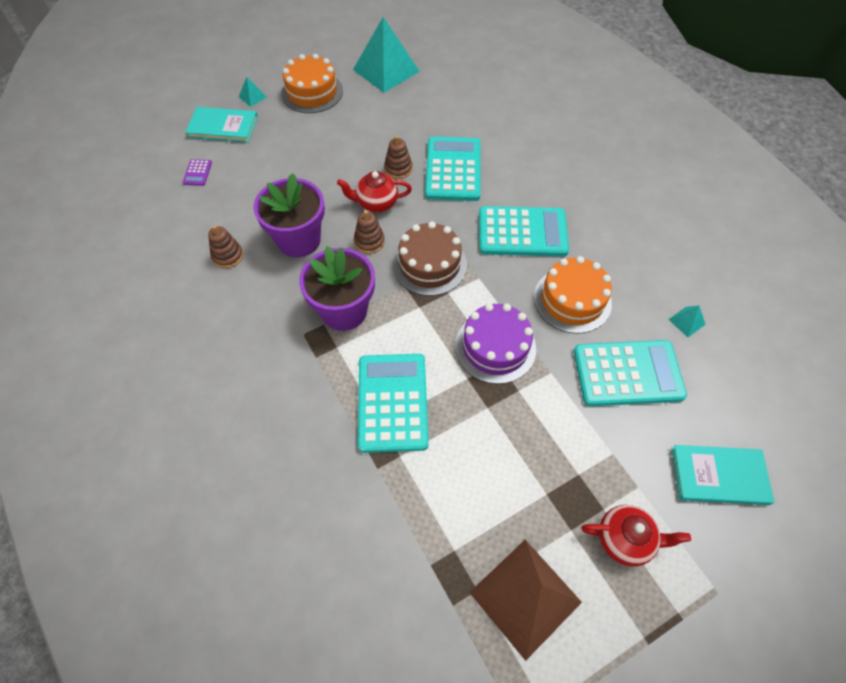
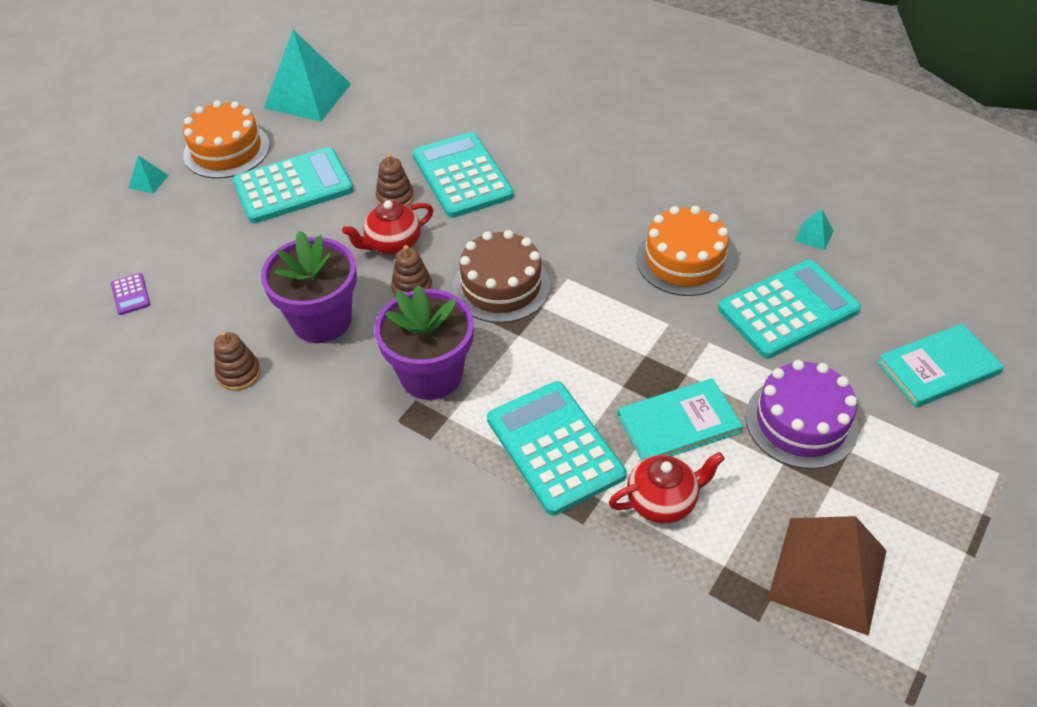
camera: 25 degrees left, 10 degrees down
turquoise book [185,107,258,143] -> turquoise book moved to [617,378,743,460]
purple cake [455,303,536,384] -> purple cake moved to [745,360,859,469]
turquoise calculator [479,206,569,257] -> turquoise calculator moved to [232,147,354,223]
red teapot [581,505,691,567] -> red teapot moved to [609,452,725,523]

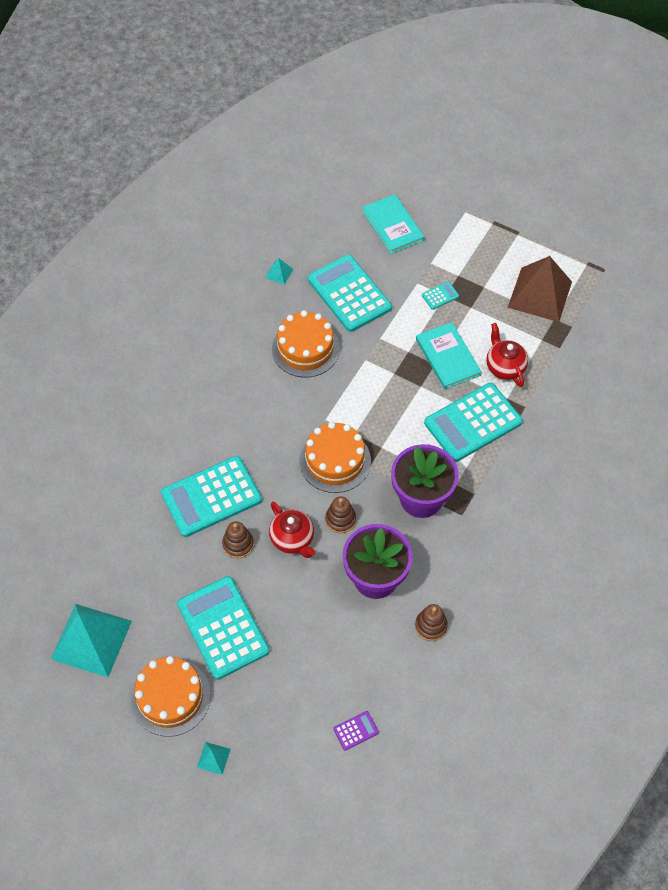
camera: 95 degrees left, 10 degrees up
brown cake [453,230,550,323] -> orange cake [299,422,371,493]
purple cake [745,360,859,469] -> turquoise calculator [422,282,459,310]

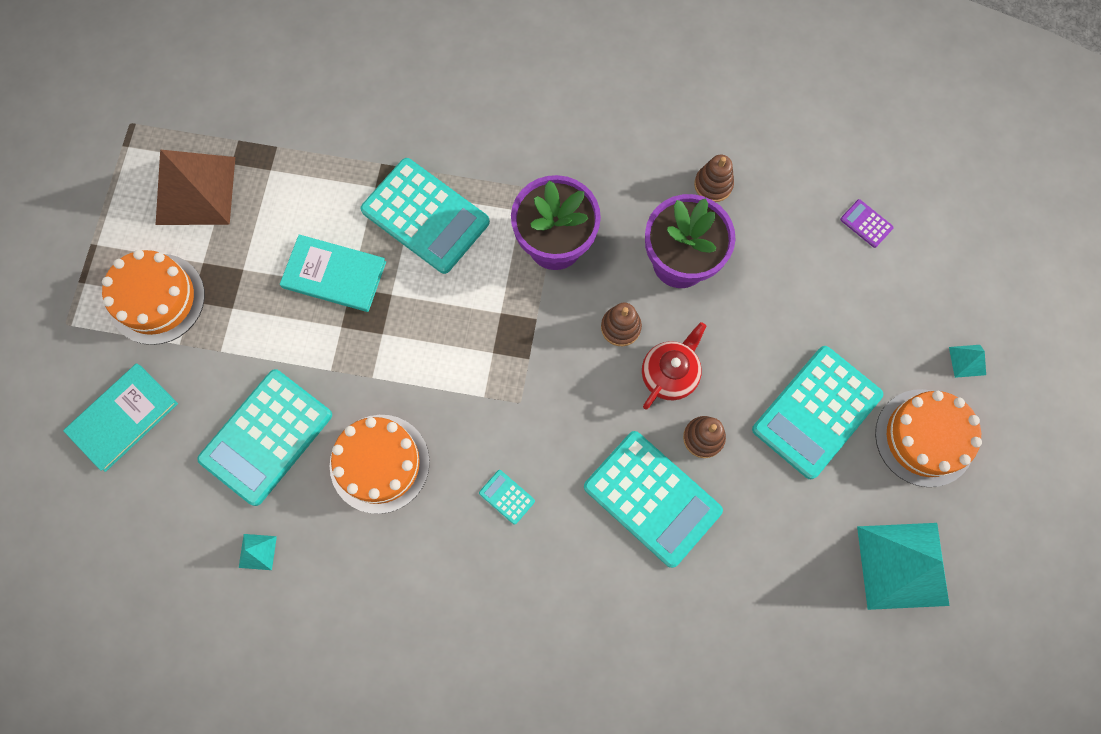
camera: 110 degrees left, 15 degrees up
orange cake [299,422,371,493] -> orange cake moved to [102,250,205,345]
turquoise book [416,322,482,389] -> turquoise book turned 60 degrees clockwise [280,234,386,312]
turquoise calculator [422,282,459,310] -> turquoise calculator moved to [479,470,535,525]
red teapot [486,323,528,387] -> none

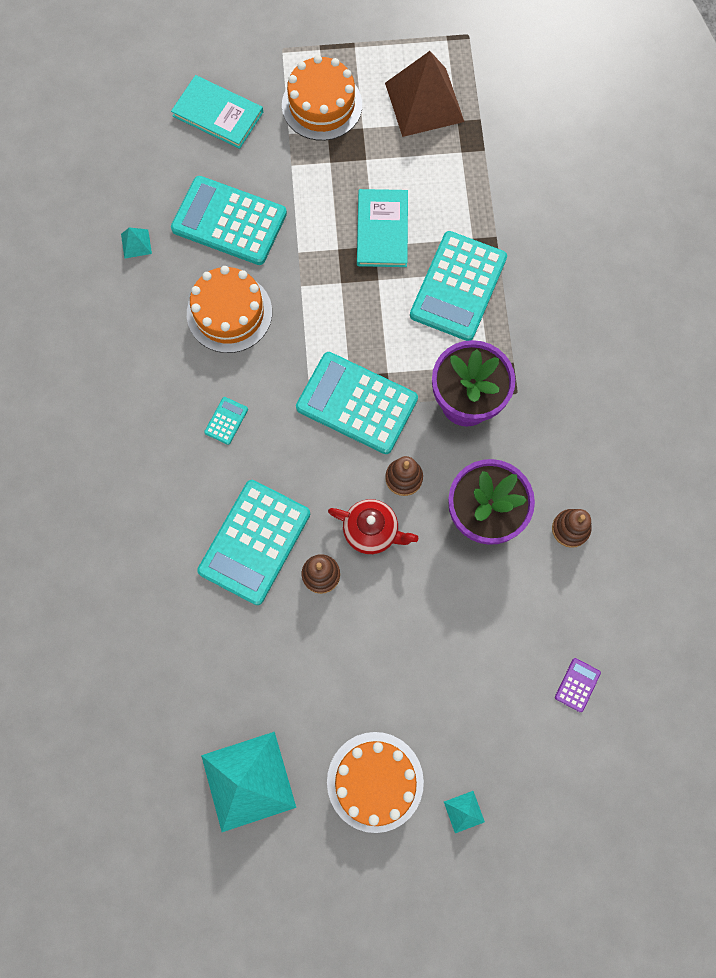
camera: 75 degrees right, 0 degrees up
turquoise calculator [752,346,883,479] -> turquoise calculator moved to [296,352,418,454]

